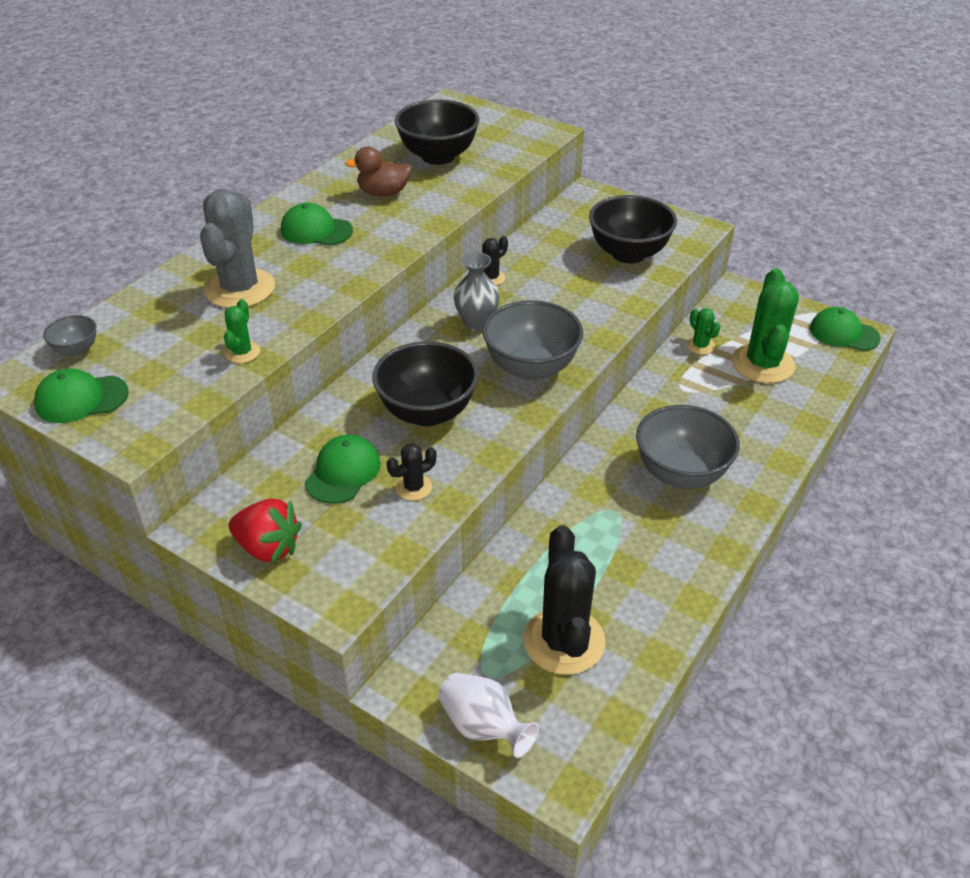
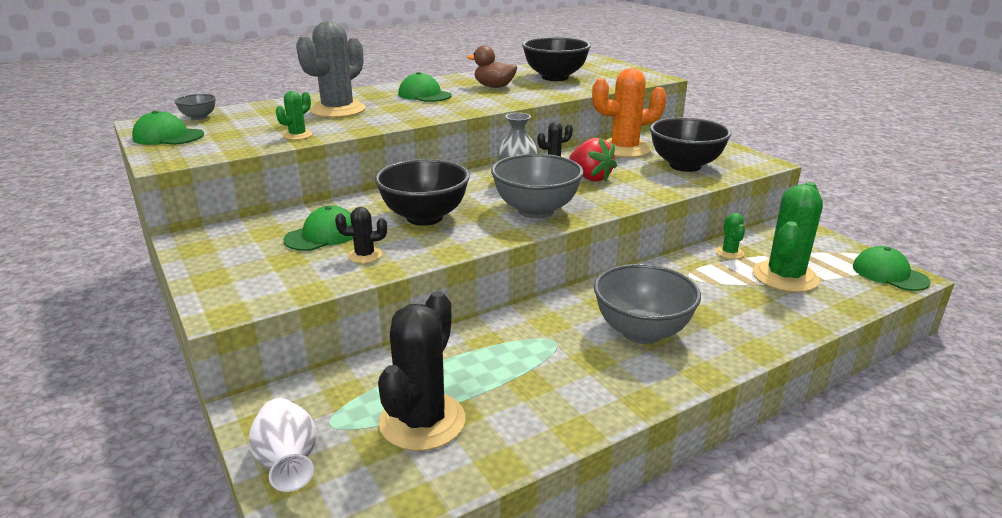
camera: 25 degrees right, 15 degrees down
red strawberry [229,499,302,564] -> red strawberry moved to [569,138,617,182]
none -> orange cactus [592,68,667,158]

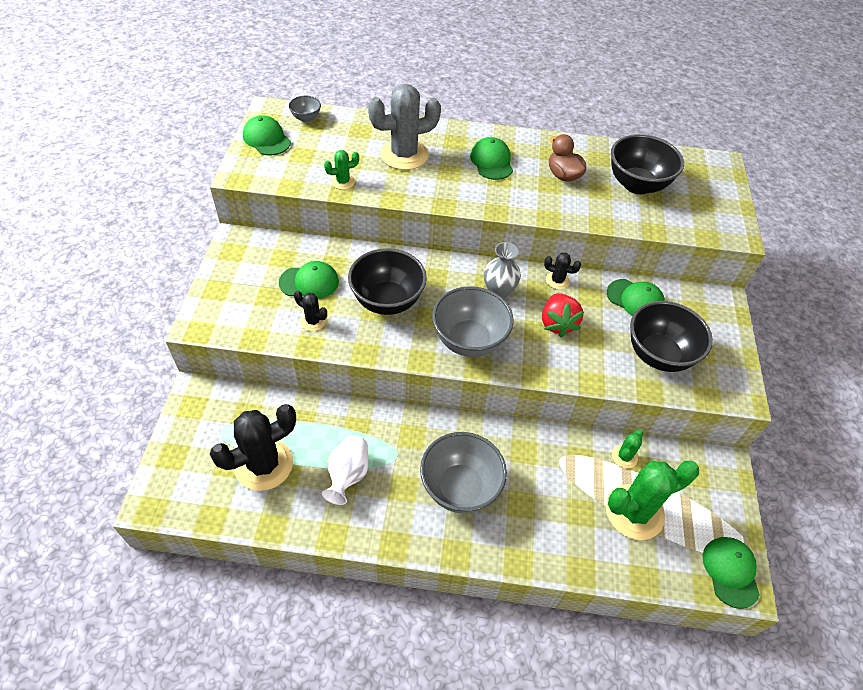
camera: 35 degrees right, 25 degrees up
white vase [249,398,317,492] -> white vase moved to [322,435,368,505]
orange cactus [592,68,667,158] -> green cap [607,279,665,316]

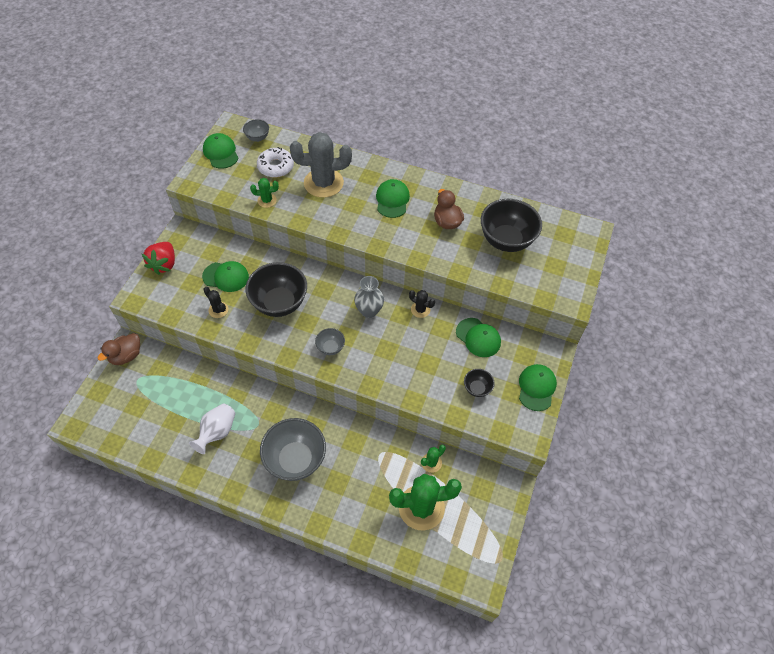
camera: 15 degrees right, 5 degrees up
black cactus [210,404,296,491] -> none
grey bowl [432,286,514,357] -> grey bowl [315,328,345,355], size x0.47
red strawberry [542,293,585,337] -> red strawberry moved to [142,242,175,275]
black bowl [630,301,713,372] -> black bowl [464,369,495,397], size x0.47
green cap [703,537,760,609] -> green cap moved to [519,364,557,411]
none -> brown duck [98,333,140,365]
none -> white donut [257,147,294,178]

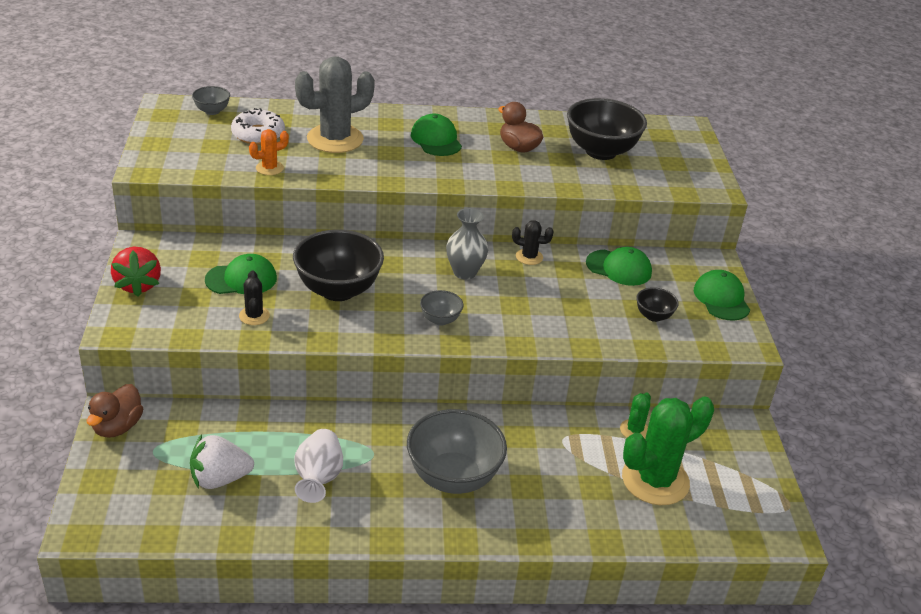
camera: 25 degrees left, 20 degrees down
green cap [203,133,238,169] -> none
black cactus [203,287,228,318] -> black cactus turned 60 degrees clockwise [239,270,270,325]
green cactus [250,178,279,208] -> orange cactus [249,129,289,175]
none -> white strawberry [190,434,254,489]

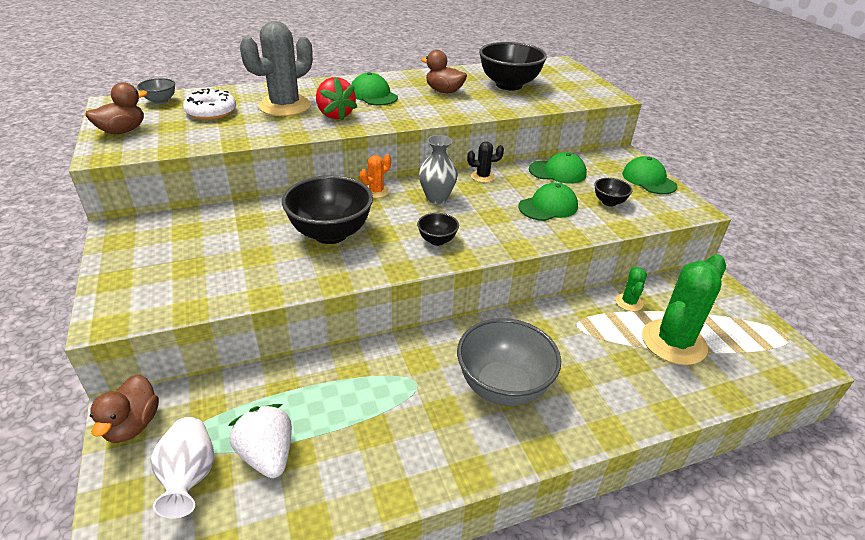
camera: 15 degrees left, 0 degrees up
red strawberry [111,247,161,297] -> red strawberry moved to [316,77,357,121]
white strawberry [190,434,254,489] -> white strawberry turned 90 degrees clockwise [228,404,292,478]
green cap [205,254,277,294] -> green cap moved to [518,183,578,221]
black cactus [239,270,270,325] -> none
orange cactus [249,129,289,175] -> orange cactus moved to [360,154,391,198]
white vase [294,429,343,503] -> white vase moved to [151,417,214,519]
grey bowl [420,290,463,325] -> black bowl [417,213,459,246]
none -> brown duck [85,82,148,134]

